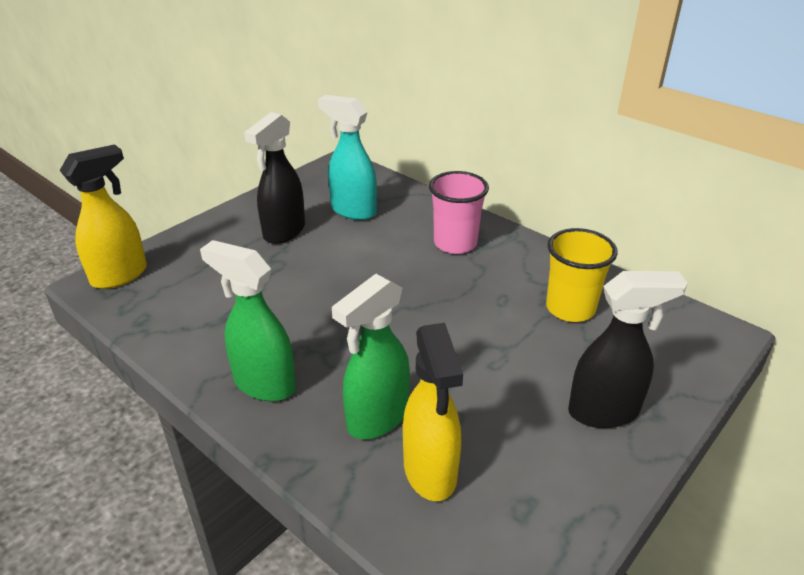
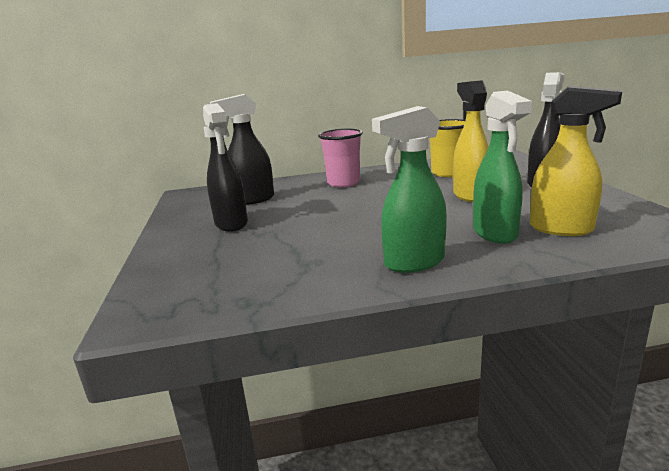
camera: 50 degrees left, 15 degrees down
yellow spray bottle [60,144,147,289] -> yellow spray bottle moved to [453,80,489,202]
turquoise spray bottle [318,95,377,220] -> black spray bottle [210,94,274,205]

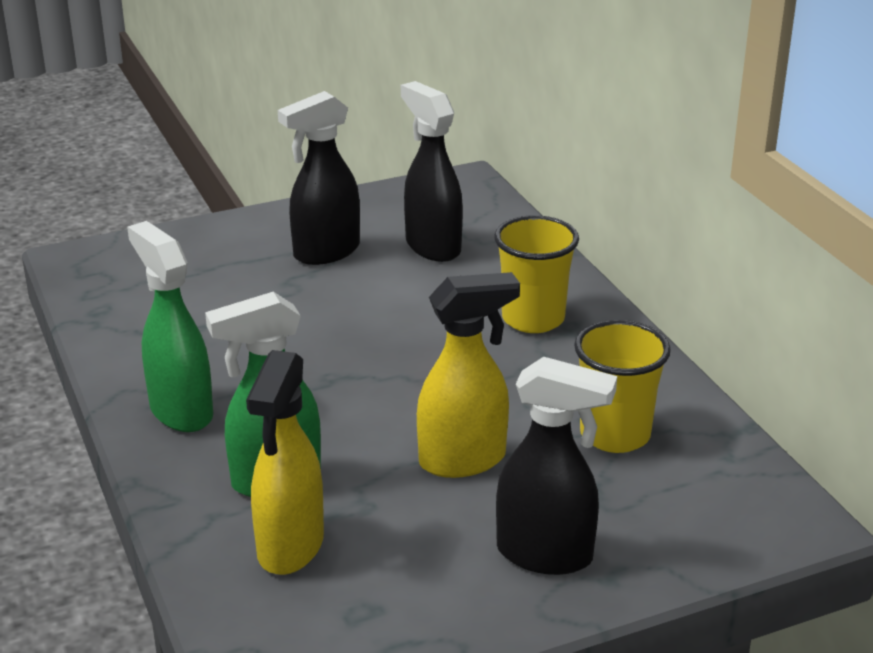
camera: 75 degrees right, 10 degrees up
pink cup [318,128,363,187] -> yellow cup [494,215,579,333]

